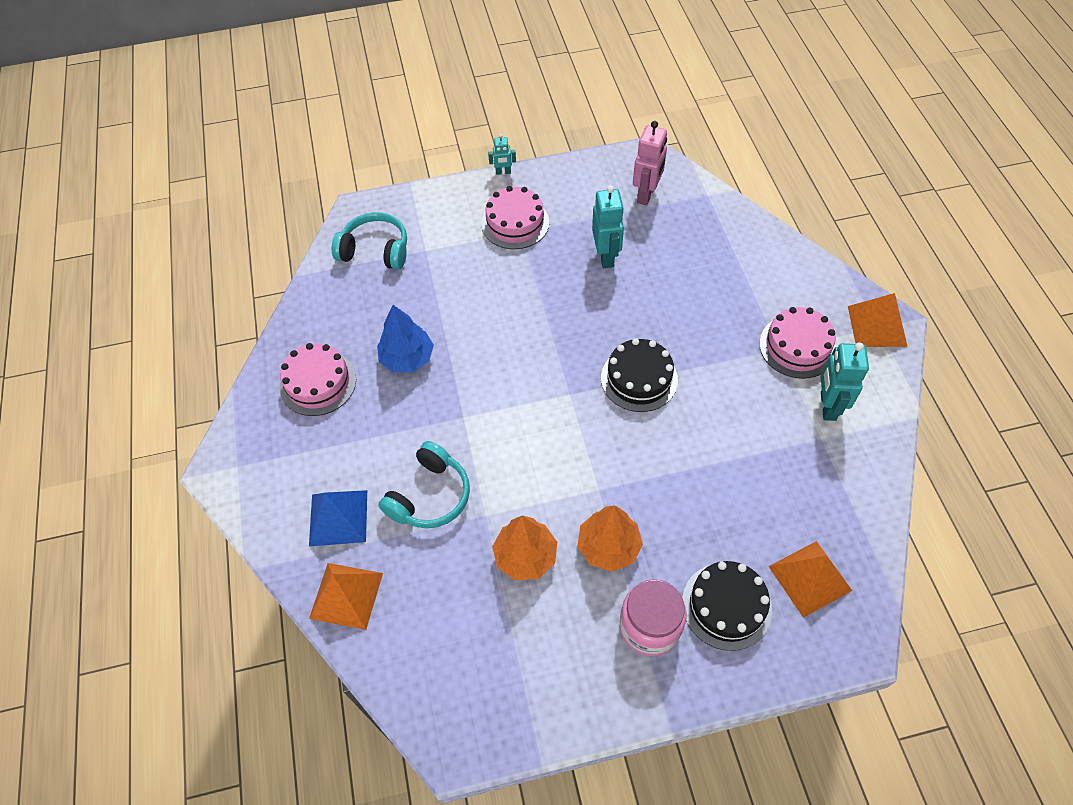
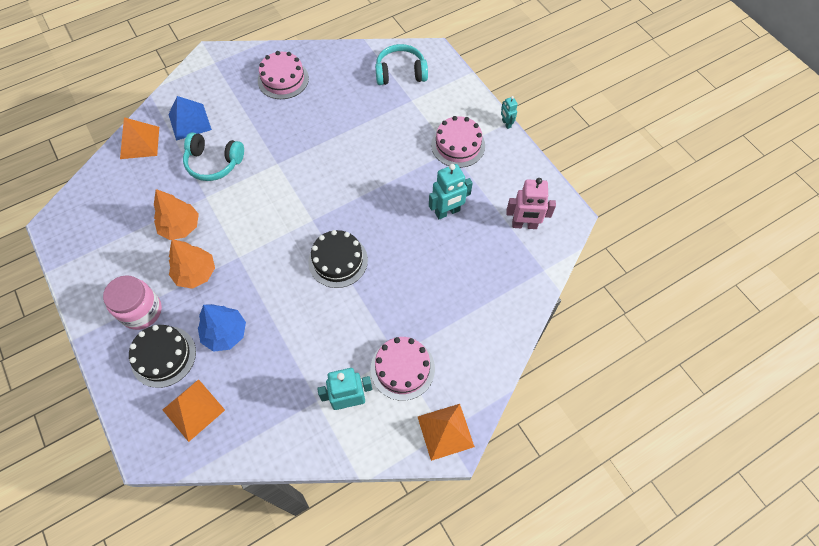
camera: 70 degrees right, 5 degrees up
turquoise headphones [332,212,407,270] -> turquoise headphones turned 90 degrees counterclockwise [375,44,428,85]
blue tree [377,305,434,372] -> blue tree moved to [198,304,246,352]

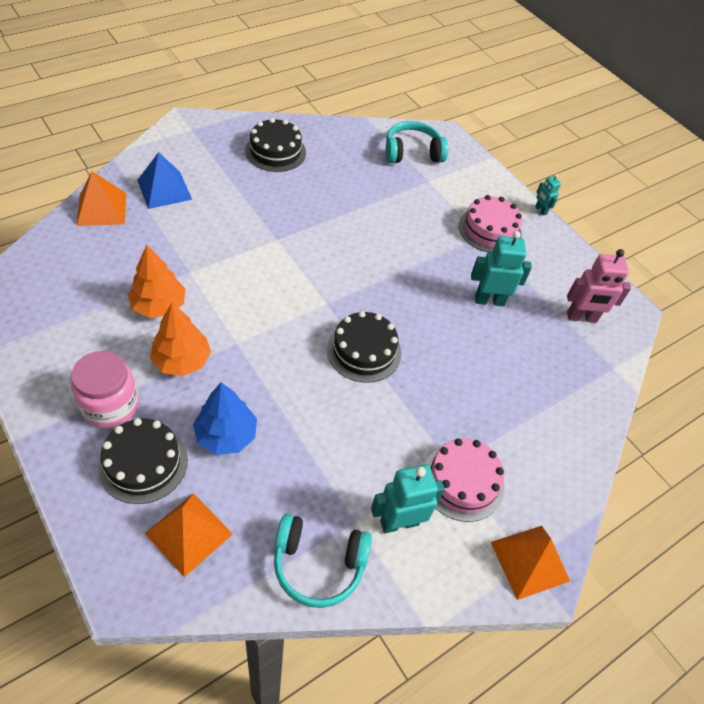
camera: 10 degrees left, 10 degrees down
turquoise headphones [183,133,244,181] -> turquoise headphones moved to [274,514,372,608]
pink cake [258,51,309,99] -> black cake [245,118,306,172]
turquoise robot [429,164,473,220] -> turquoise robot turned 150 degrees counterclockwise [471,231,532,306]

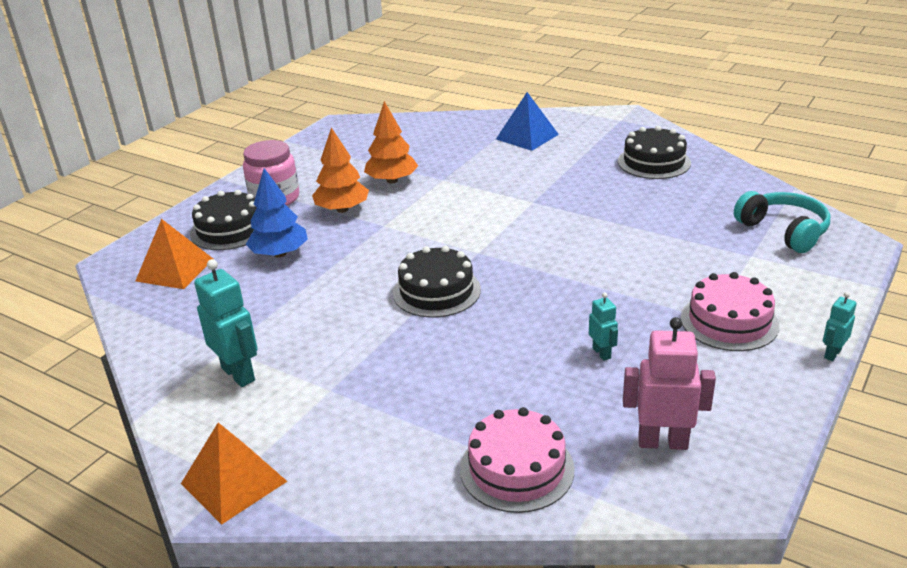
camera: 75 degrees right, 20 degrees down
orange pyramid [77,171,126,226] -> none
turquoise headphones [274,514,372,608] -> none
pink cake [425,438,504,522] -> pink cake moved to [460,407,574,513]
turquoise robot [471,231,532,306] -> turquoise robot [589,293,618,361], size x0.54
pink robot [567,249,631,323] -> pink robot turned 120 degrees clockwise [623,317,716,450]

